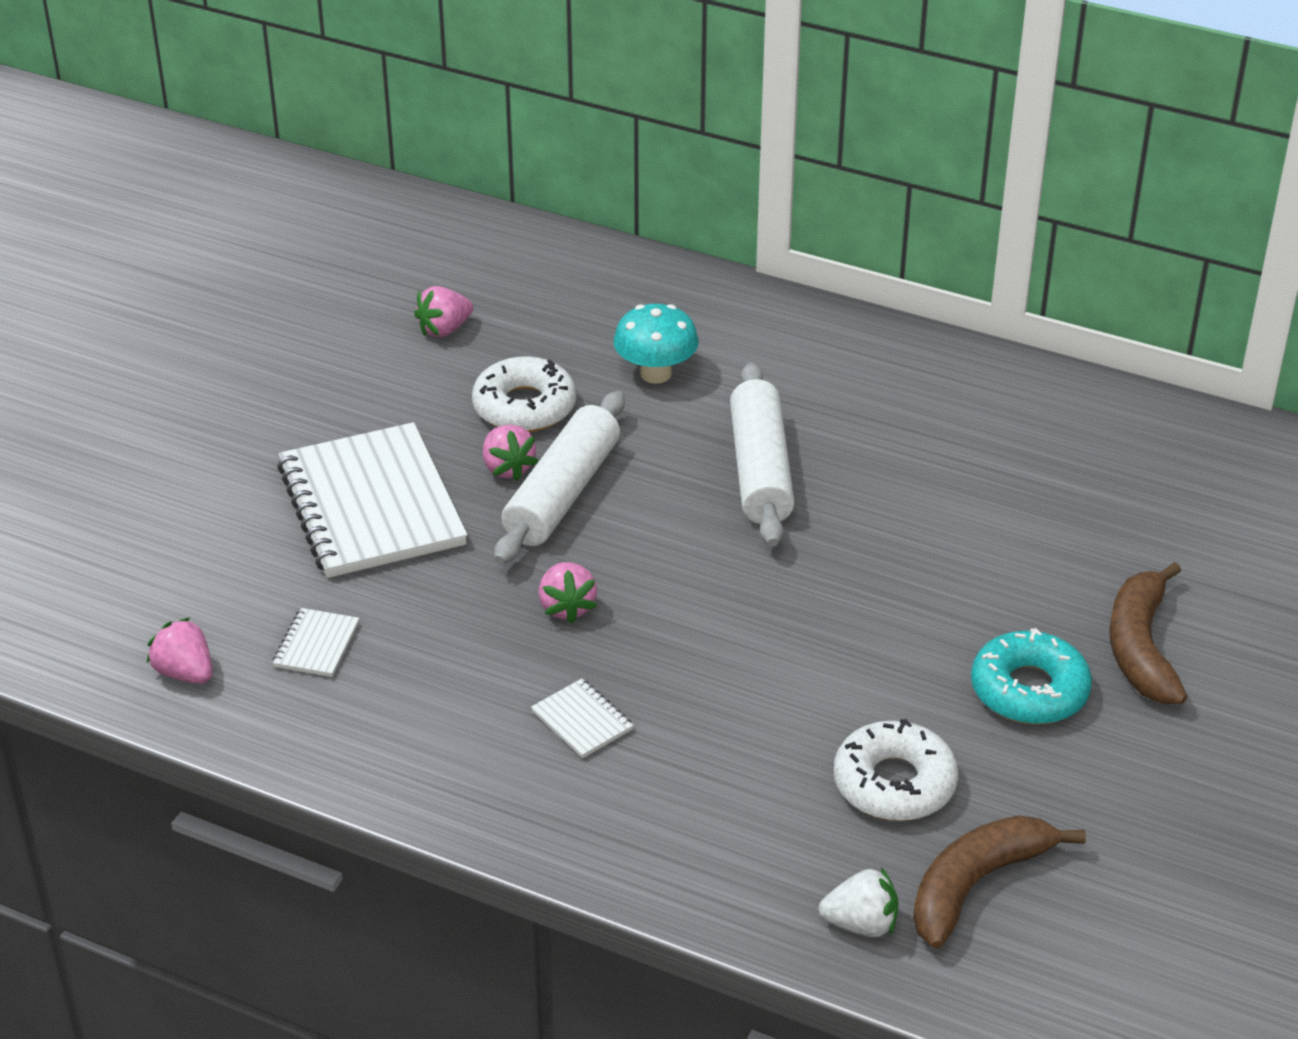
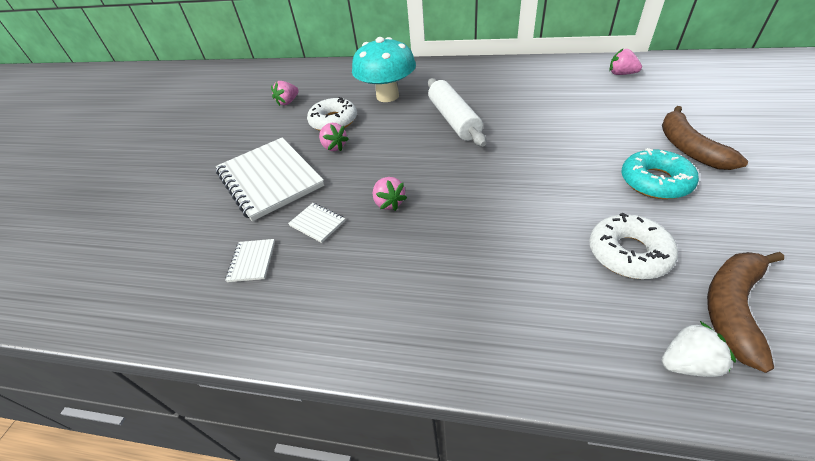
camera: 10 degrees left, 5 degrees up
pink strawberry [147,617,213,684] -> pink strawberry moved to [609,48,642,75]
white rolling pin [494,391,625,564] -> none
white notebook [531,678,634,758] -> white notebook moved to [288,203,346,243]
turquoise mushroom [613,304,699,384] -> turquoise mushroom [352,37,416,102], size x1.60

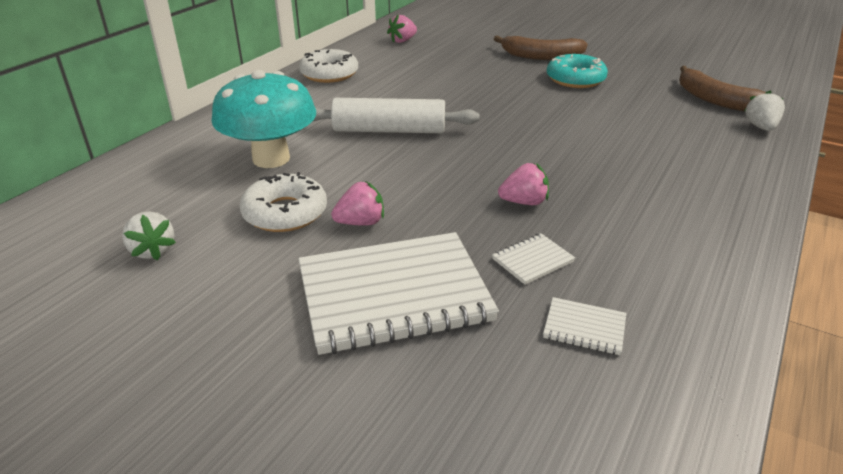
camera: 75 degrees left, 10 degrees down
pink strawberry [271,81,299,106] -> white strawberry [122,211,176,261]
white donut [589,213,678,279] -> white donut moved to [299,49,358,83]

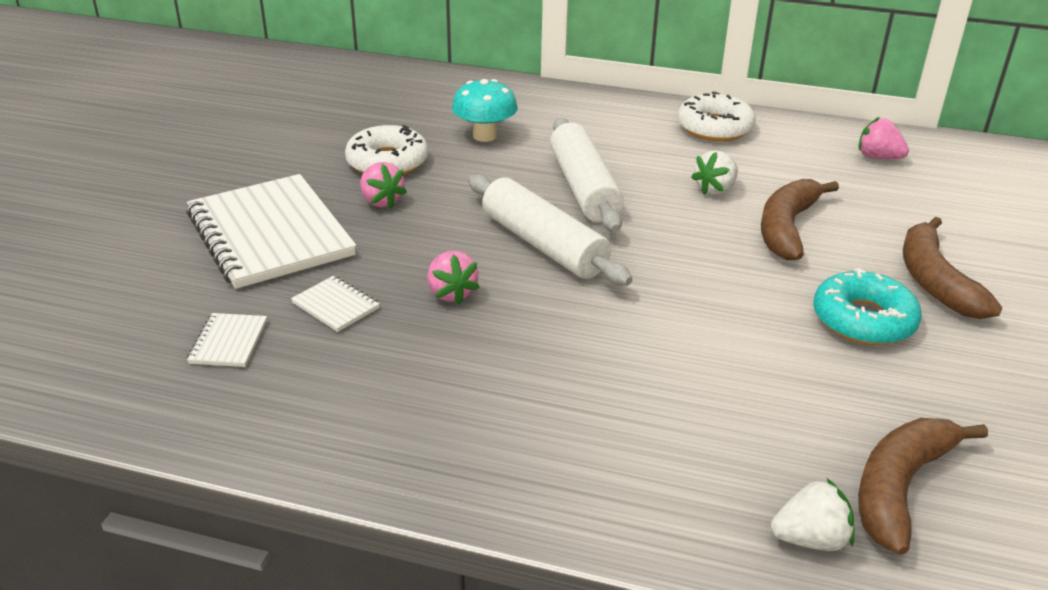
camera: 75 degrees right, 0 degrees up
white strawberry [122,211,176,261] -> white strawberry moved to [691,150,738,195]
turquoise mushroom [212,70,316,168] -> turquoise mushroom [452,79,518,142], size x0.63
none -> white rolling pin [468,174,633,286]
none -> brown banana [761,179,839,260]

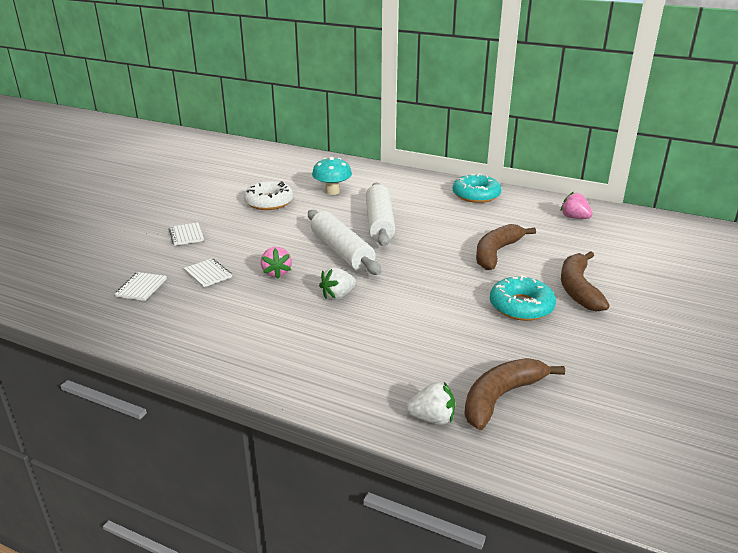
camera: 10 degrees right, 5 degrees down
white notebook [186,174,356,289] -> white notebook [169,222,204,246], size x0.41
pink strawberry [360,162,407,208] -> none
white donut [677,91,756,141] -> turquoise donut [453,173,501,203]
white strawberry [691,150,738,195] -> white strawberry moved to [319,267,356,300]

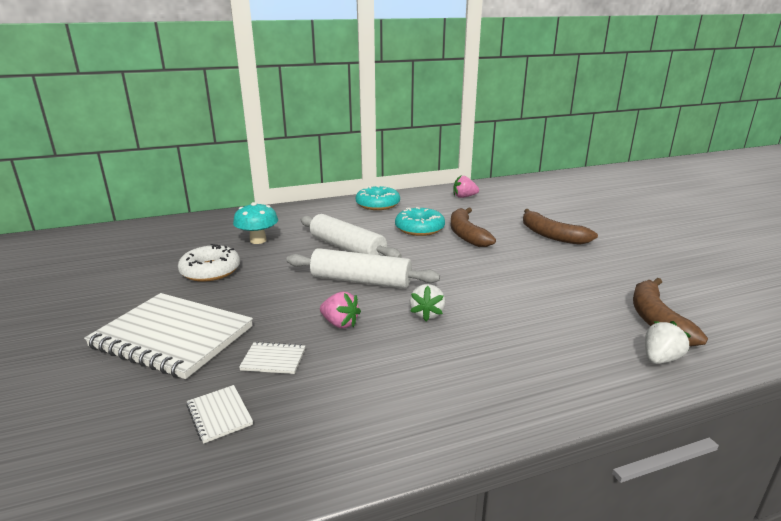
camera: 45 degrees left, 5 degrees down
white notebook [169,222,204,246] -> white notebook [84,293,253,379], size x2.44
turquoise donut [490,275,556,321] -> turquoise donut moved to [395,207,445,236]

